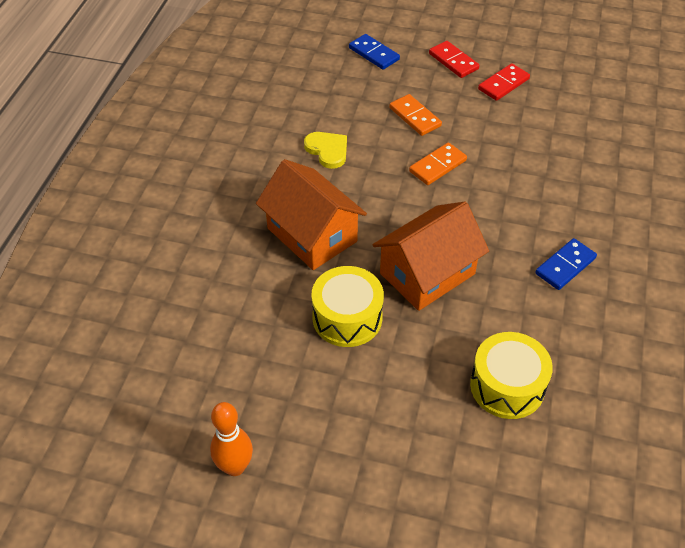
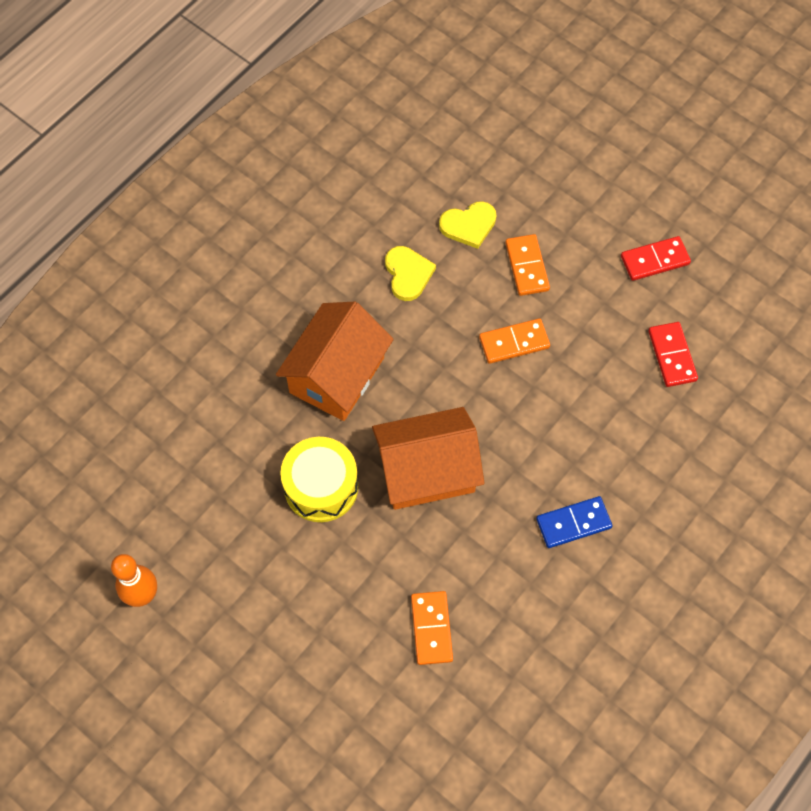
camera: 25 degrees right, 15 degrees up
orange house [256,159,367,270] -> orange house turned 45 degrees clockwise [276,302,394,421]
blue domino [349,34,400,70] -> none
red domino [429,41,480,78] -> red domino moved to [648,322,698,387]
yellow drum [470,332,553,419] -> orange domino [411,591,453,665]
none -> yellow heart [439,201,497,249]

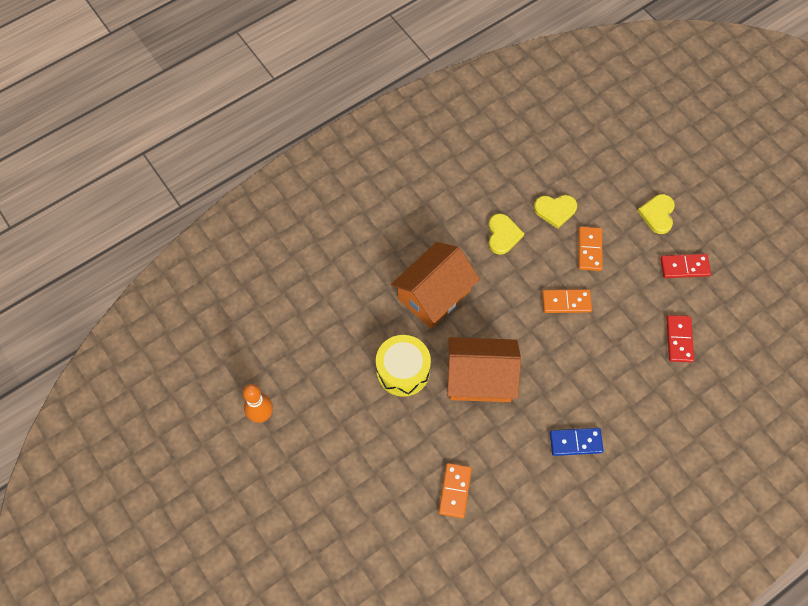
camera: 15 degrees right, 0 degrees up
none -> yellow heart [638,194,675,234]

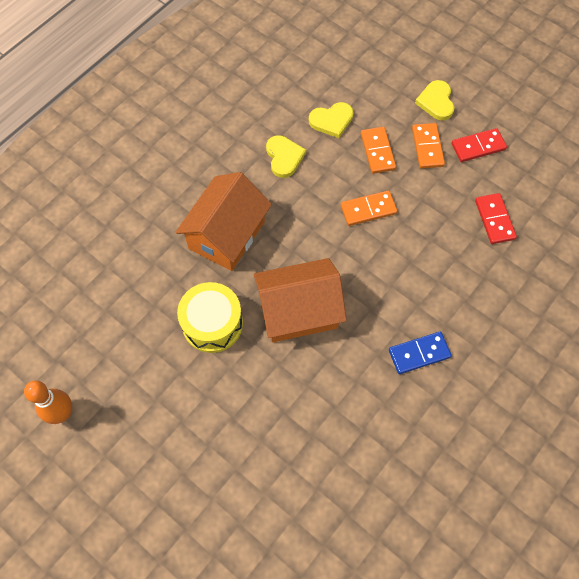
camera: 15 degrees left, 0 degrees up
orange domino [439,463,472,518] -> orange domino moved to [412,123,445,169]

